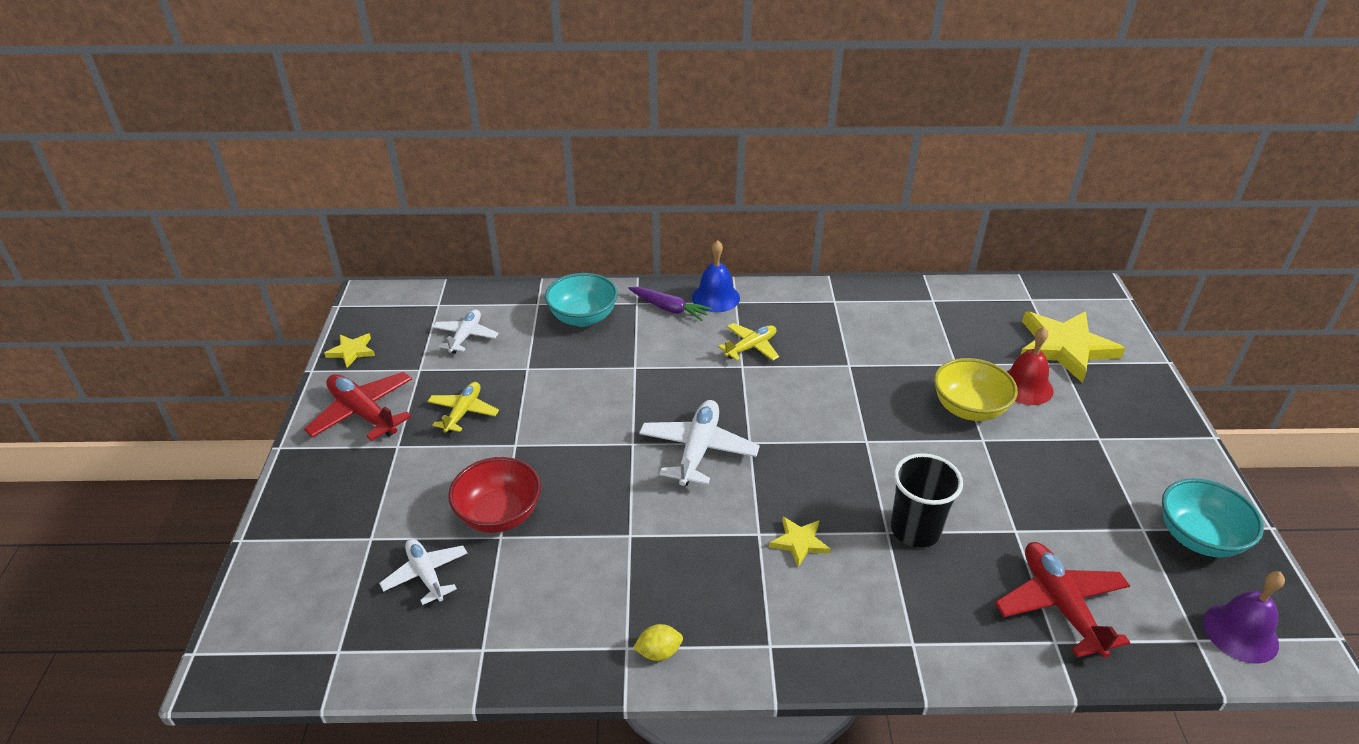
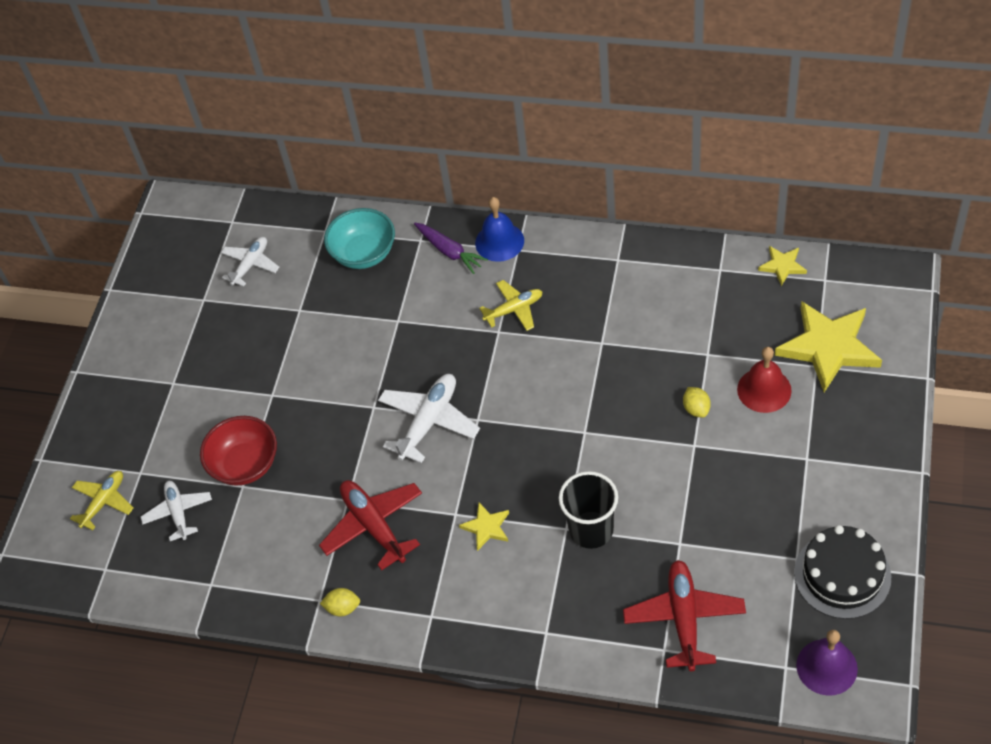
camera: 20 degrees right, 15 degrees up
red plane [304,372,412,441] -> red plane moved to [319,480,422,571]
yellow star [324,333,375,368] -> yellow star moved to [758,246,807,286]
yellow plane [427,382,499,433] -> yellow plane moved to [70,471,134,530]
yellow bowl [934,358,1018,421] -> yellow lemon [683,387,711,417]
turquoise bowl [1162,478,1264,557] -> black cake [794,525,891,619]

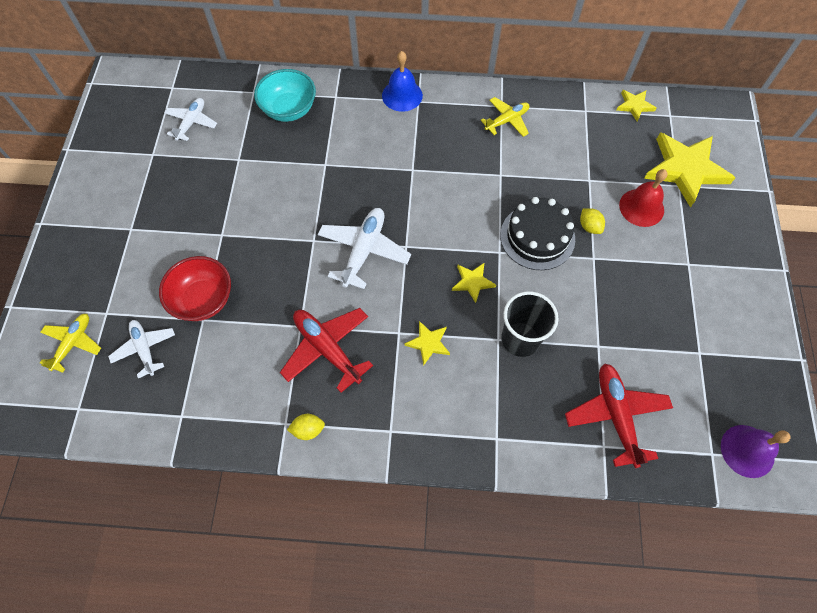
camera: 15 degrees left, 10 degrees up
purple carrot [414,223,488,274] -> none
yellow plane [479,280,543,331] -> yellow plane moved to [480,97,529,137]
black cake [794,525,891,619] -> black cake moved to [500,197,575,270]
none -> yellow star [452,263,496,303]

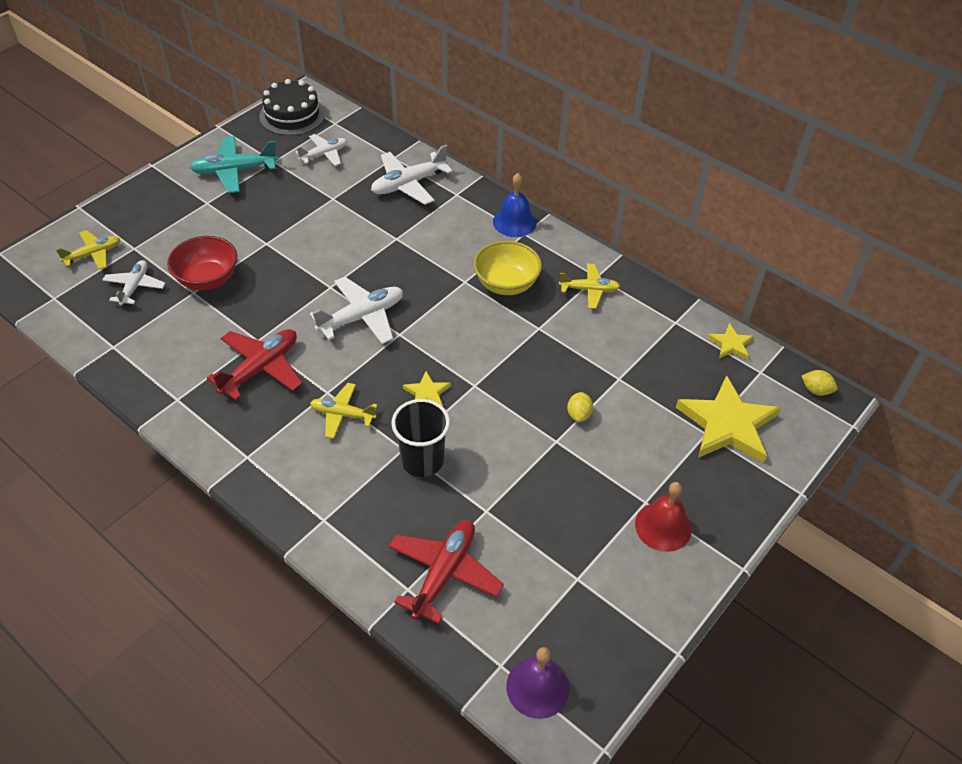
camera: 35 degrees right, 15 degrees down
turquoise bowl [254,69,316,122] -> white plane [371,145,453,205]
red plane [280,308,373,393] -> red plane turned 45 degrees clockwise [207,329,302,400]
yellow lemon [287,414,325,440] -> yellow lemon moved to [802,370,837,396]
yellow star [405,321,450,366] -> yellow plane [310,383,377,439]
black cake [500,197,575,270] -> black cake moved to [259,79,325,136]
red bell [619,169,668,227] -> red bell moved to [635,482,692,552]
none -> turquoise plane [190,136,278,193]
none -> yellow bowl [474,241,542,295]

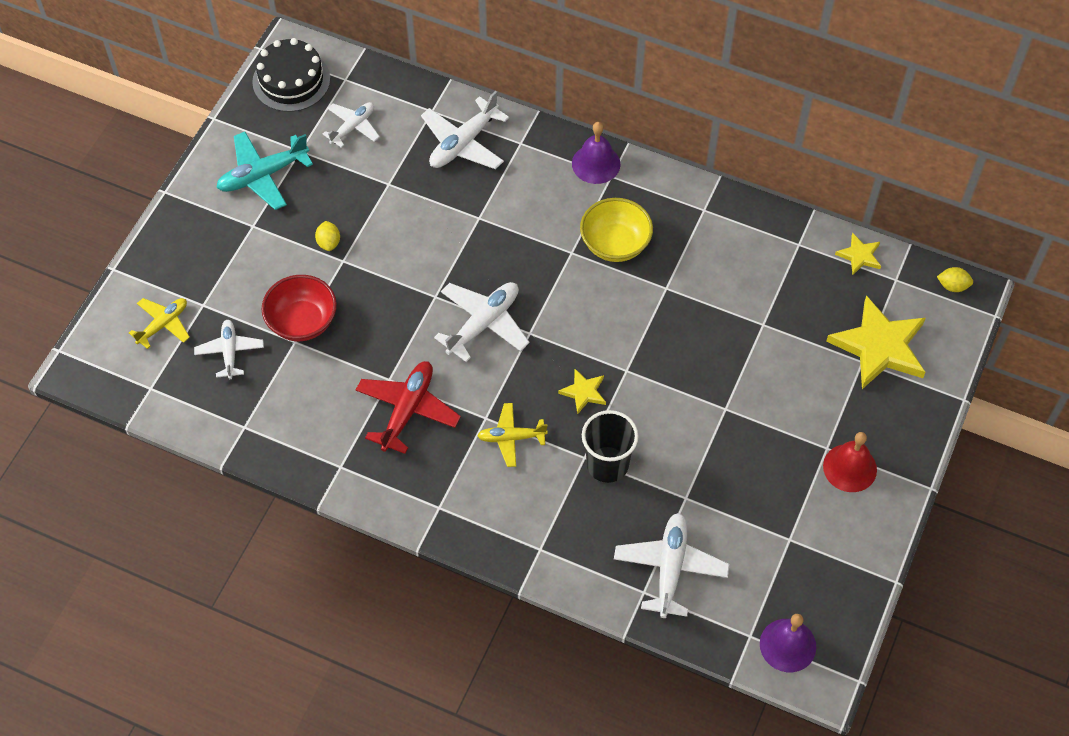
camera: 15 degrees left, 10 degrees up
red plane [388,520,504,624] -> white plane [614,513,730,618]
blue bell [493,173,537,237] -> purple bell [572,122,620,184]
yellow plane [559,263,620,309] -> none
yellow lemon [567,392,593,422] -> yellow lemon moved to [315,221,340,251]

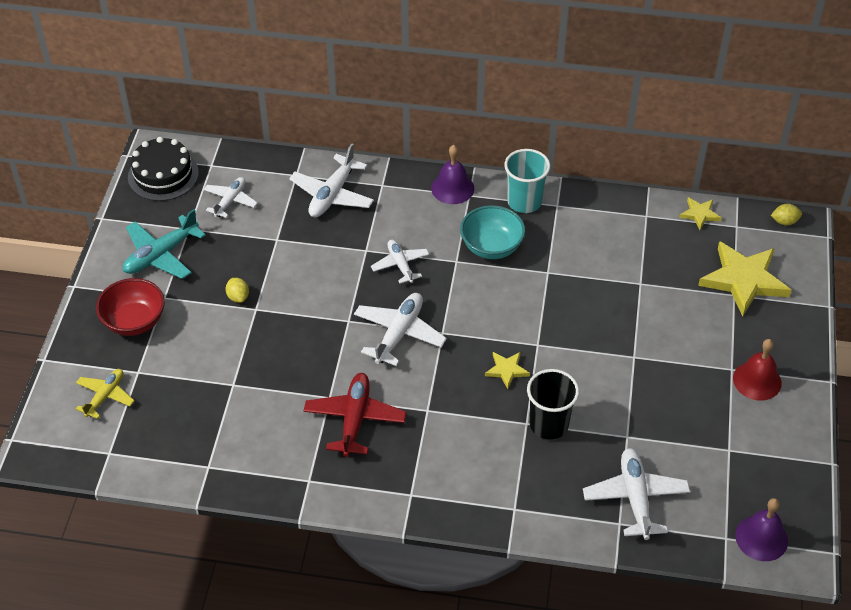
camera: 15 degrees left, 10 degrees down
white plane [194,320,264,379] -> white plane moved to [371,240,429,284]
red bowl [262,275,337,341] -> red bowl moved to [96,278,165,336]
yellow plane [477,403,548,467] -> none
yellow bowl [580,198,653,262] -> turquoise bowl [460,205,525,259]
none -> turquoise cup [504,149,550,213]

